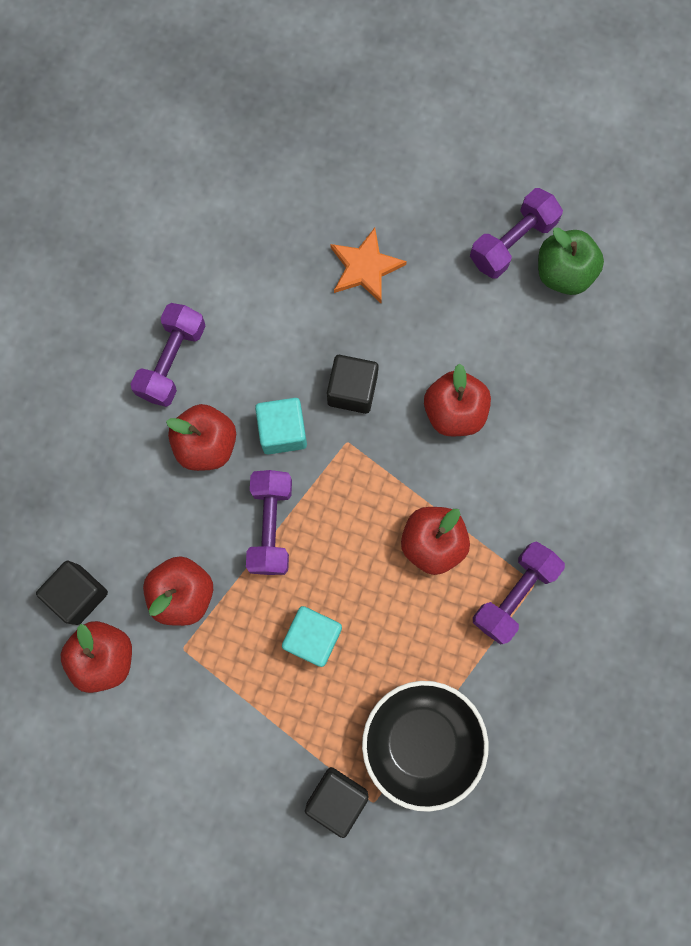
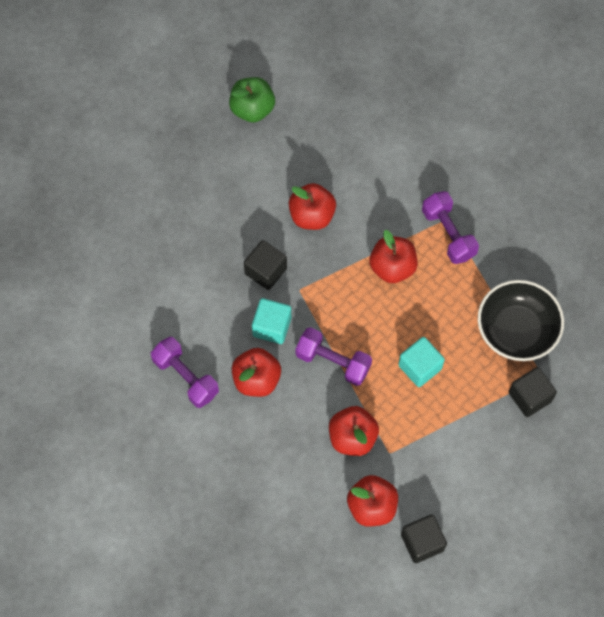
camera: 65 degrees left, 10 degrees down
black cube [36,561,108,625] -> black cube moved to [401,515,447,563]
orange star [330,228,407,303] -> none
purple dumbbell [470,188,563,279] -> none

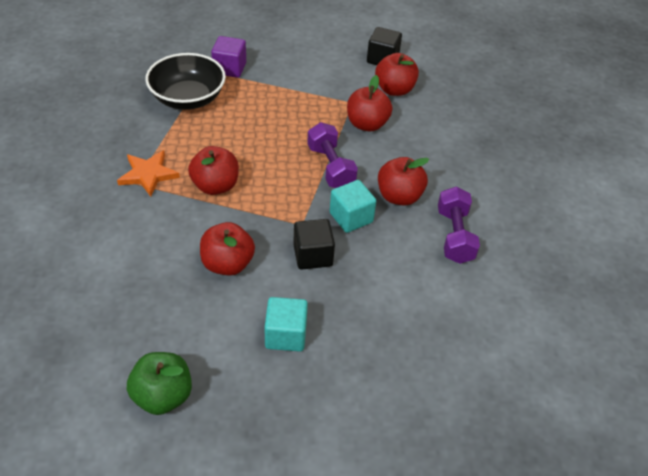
camera: 140 degrees left, 20 degrees down
turquoise cube [398,337,445,387] -> turquoise cube moved to [264,297,308,352]
purple dumbbell [422,191,479,264] -> orange star [117,150,180,197]
black cube [509,367,557,417] -> purple cube [211,36,246,78]

